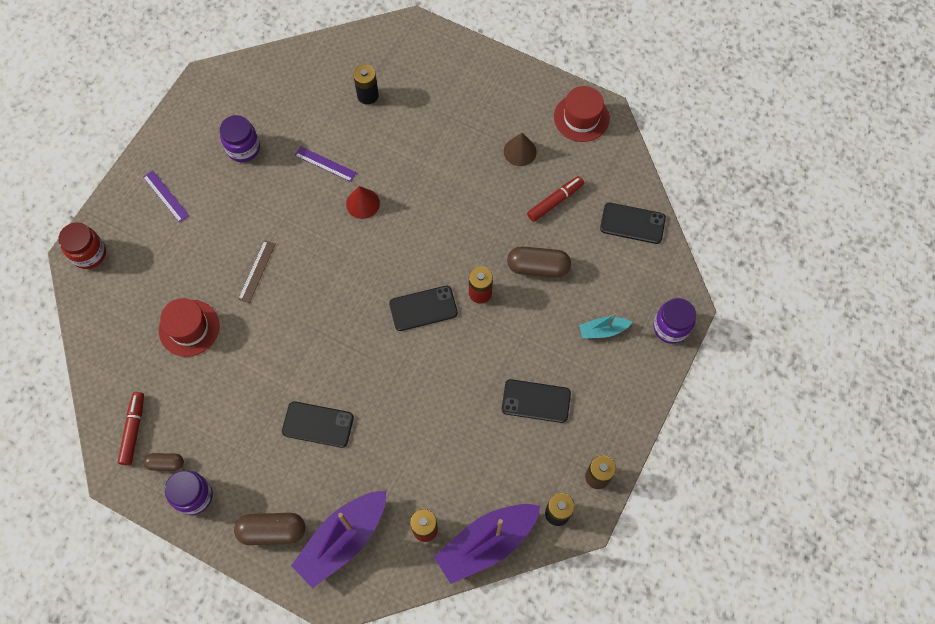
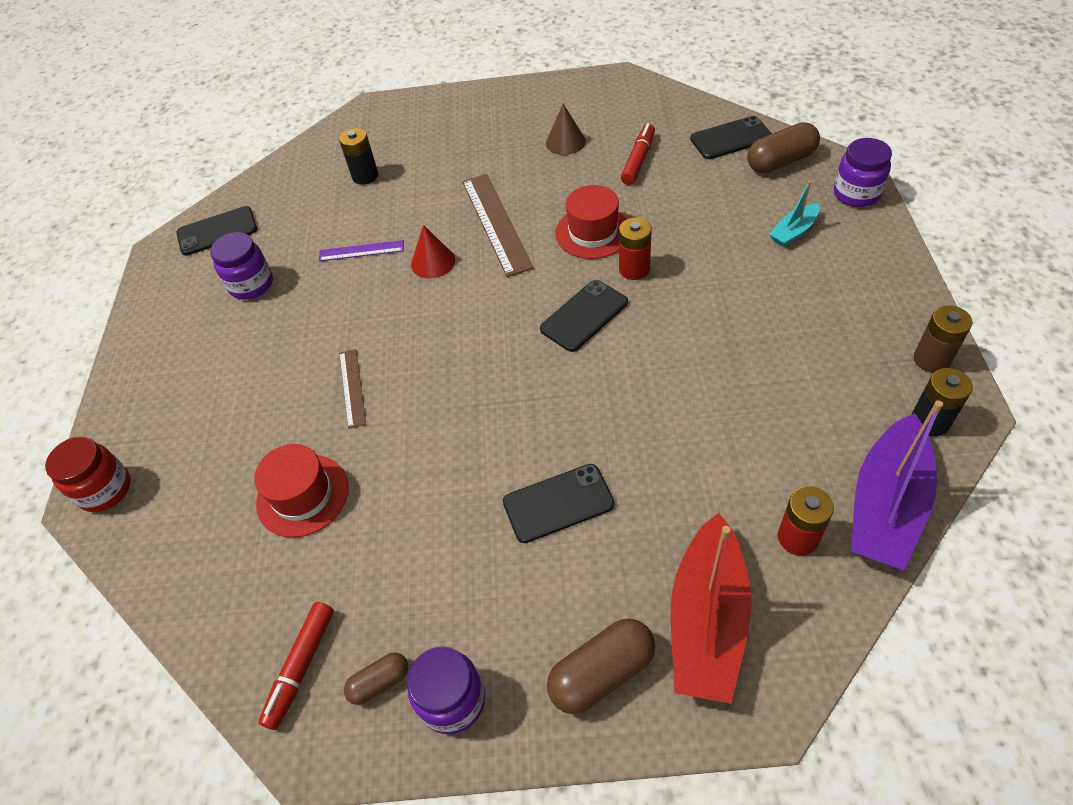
camera: 25 degrees left, 15 degrees down
red marker [118,392,144,465] -> red marker turned 135 degrees counterclockwise [258,602,334,730]
purple ruler [143,170,189,223] -> none
purple boat [291,491,386,588] -> red boat [670,513,752,704]
black phone [502,379,571,423] -> black phone moved to [176,206,257,256]
brown capsule [507,246,571,277] -> brown capsule moved to [747,122,820,173]
red hat [554,86,609,142] -> red hat moved to [555,185,627,259]
none -> brown ruler [462,174,534,277]

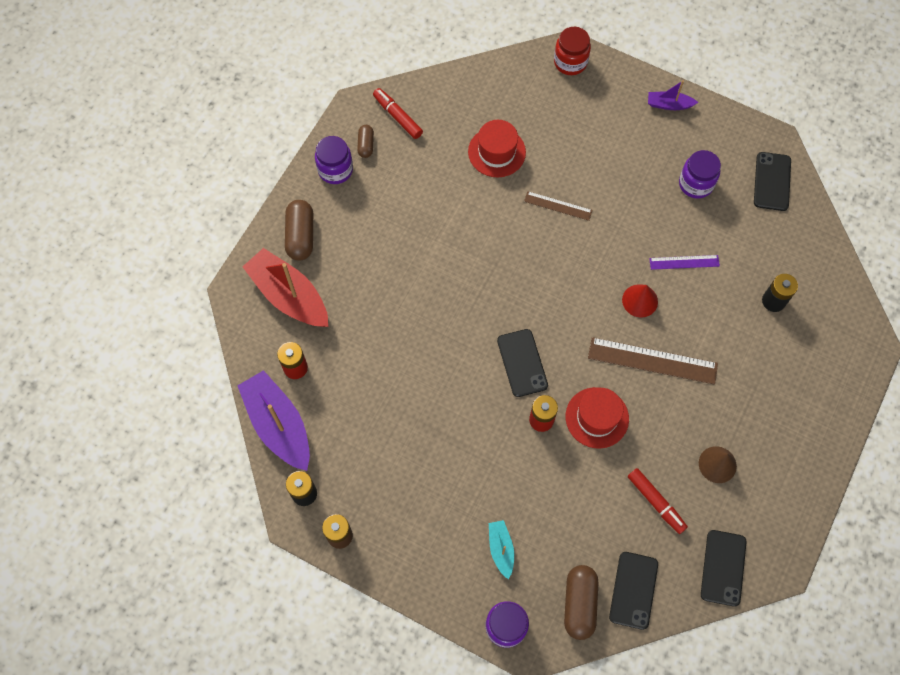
camera: 115 degrees right, 15 degrees up
purple ruler [319,240,404,261] -> purple ruler turned 60 degrees clockwise [649,255,720,270]
black phone [503,464,615,543] -> black phone moved to [701,530,746,607]
none -> purple boat [648,80,698,110]

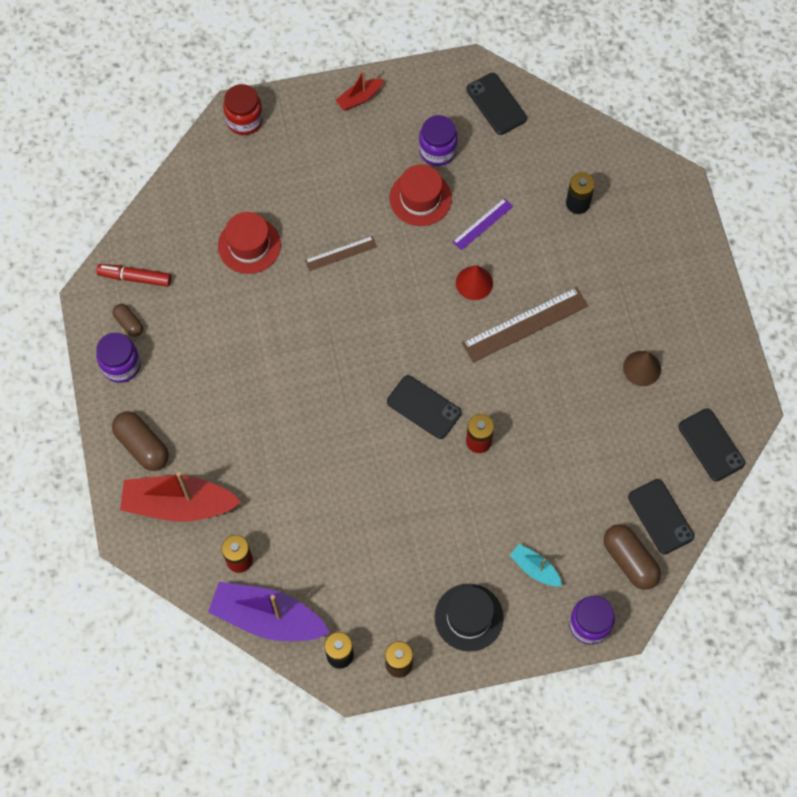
camera: 40 degrees left, 0 degrees up
red hat [566,387,629,449] -> red hat moved to [389,165,452,226]
red marker [628,468,688,534] -> none
purple boat [648,80,698,110] -> red boat [336,70,384,111]
none -> black hat [435,584,504,652]

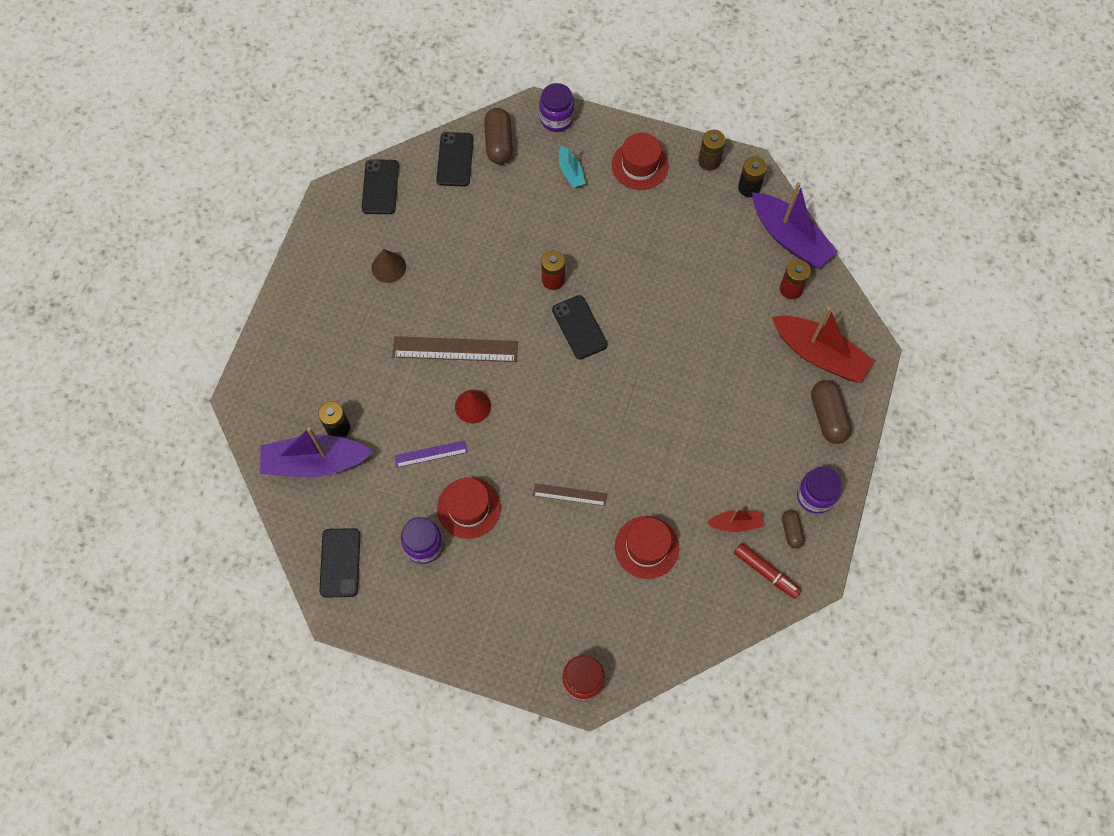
camera: 150 degrees left, 0 degrees up
red boat [336,70,384,111] -> red boat moved to [707,510,763,532]
black hat [435,584,504,652] -> red hat [612,133,669,190]
none -> purple boat [260,427,373,477]

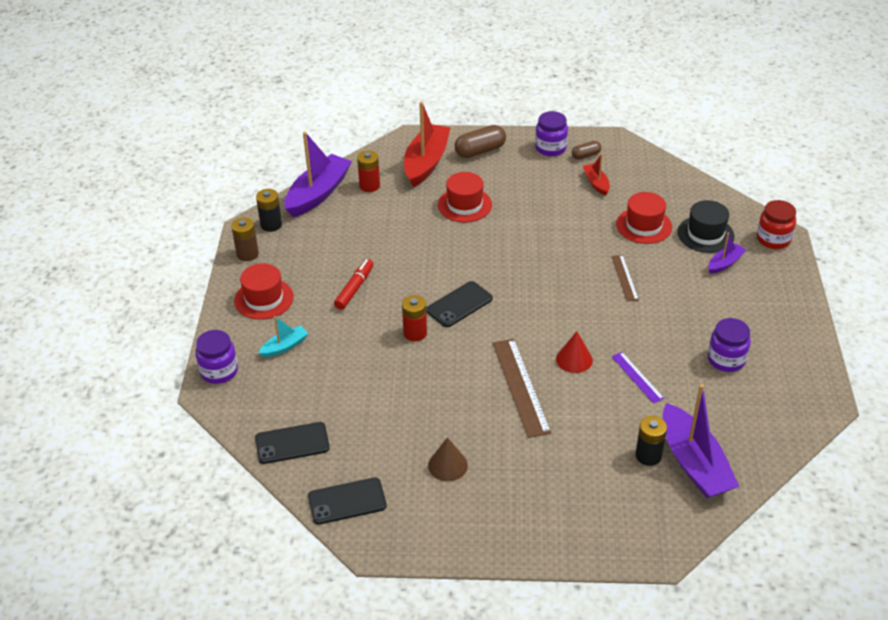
camera: 105 degrees left, 25 degrees down
black phone [319,528,360,597] -> none
red hat [437,477,501,539] -> red hat moved to [438,172,492,222]
brown capsule [484,108,513,164] -> none
red marker [734,543,802,599] -> red marker moved to [334,259,374,310]
none -> black hat [677,200,735,253]
none -> purple boat [708,233,746,274]

